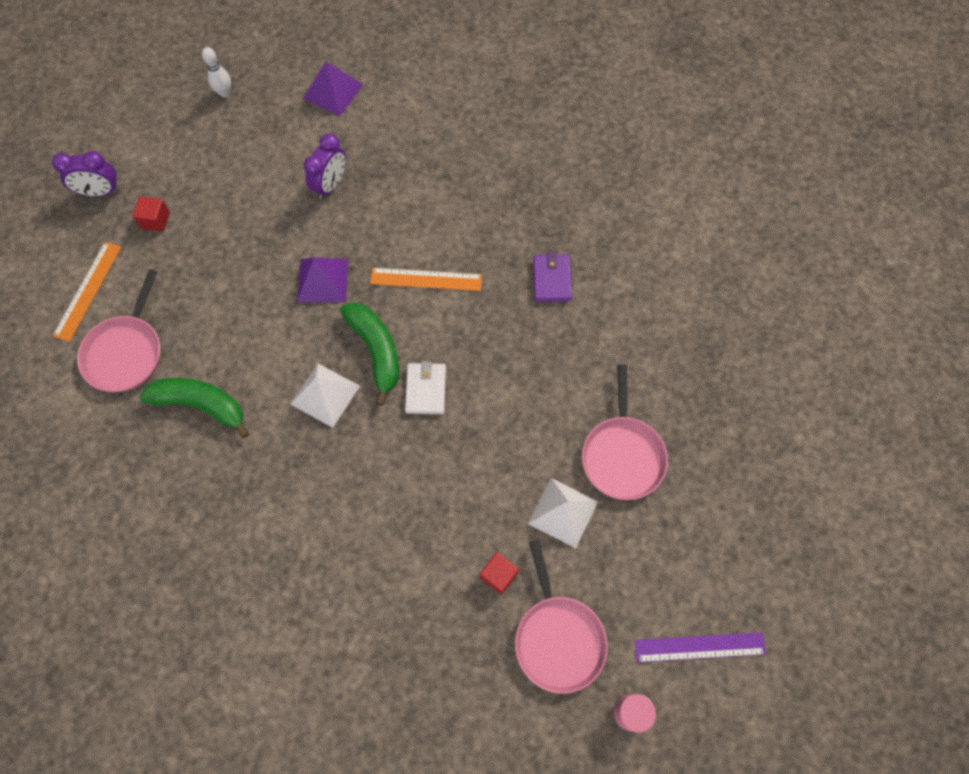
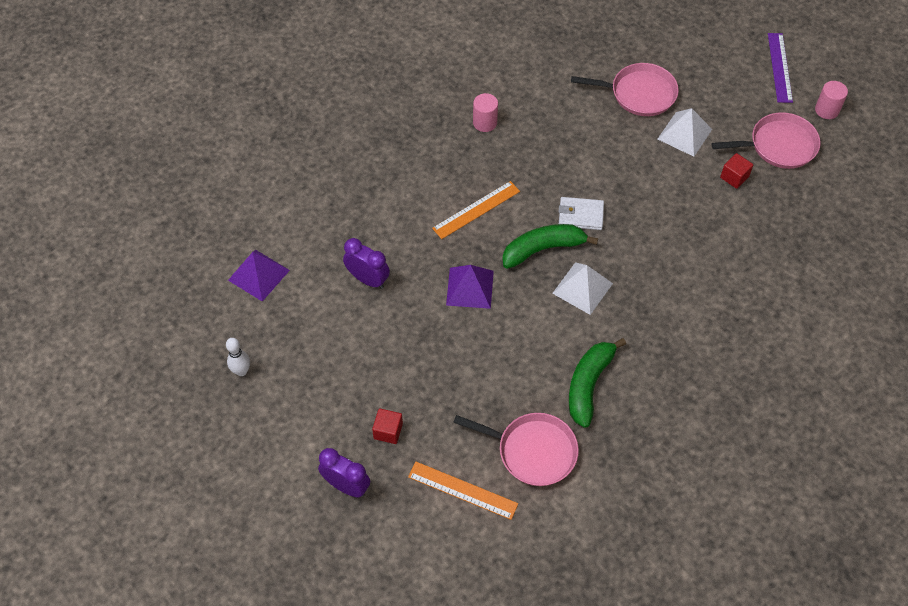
camera: 85 degrees left, 10 degrees down
purple clock [52,151,120,197] -> purple clock turned 60 degrees counterclockwise [318,448,370,497]
orange ruler [370,268,482,291] -> orange ruler turned 45 degrees clockwise [432,181,520,239]
purple wallet [533,253,572,302] -> pink cylinder [473,93,498,132]

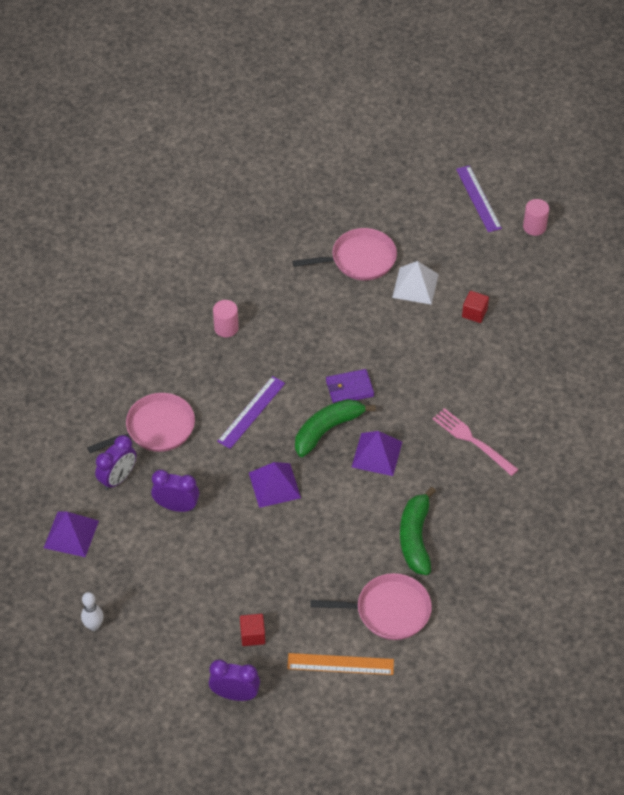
camera: 20 degrees left, 5 degrees down
orange ruler [432,181,520,239] -> purple ruler [217,376,285,449]
white pyramid [552,262,613,315] -> purple pyramid [352,431,402,476]
white wallet [559,197,604,230] -> purple wallet [326,369,374,403]
pink pan [711,112,821,169] -> pink pan moved to [87,393,195,453]
none -> purple clock [95,435,136,490]
none -> pink fork [433,408,519,476]

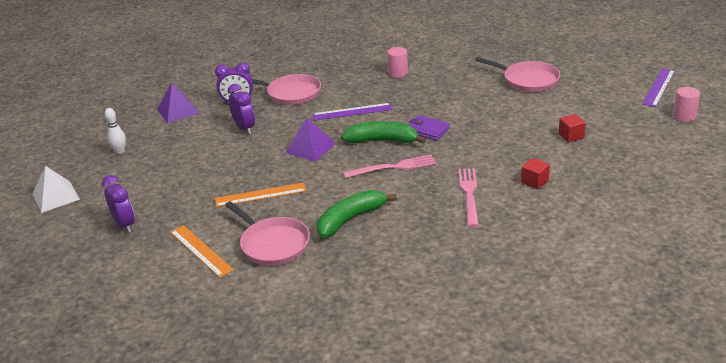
camera: 50 degrees right, 20 degrees down
red cube [240,614,265,646] -> red cube moved to [521,158,550,189]
purple pyramid [352,431,402,476] -> pink fork [343,155,436,178]
white pyramid [392,261,439,305] -> white pyramid moved to [32,166,80,213]
none -> orange ruler [215,183,306,207]

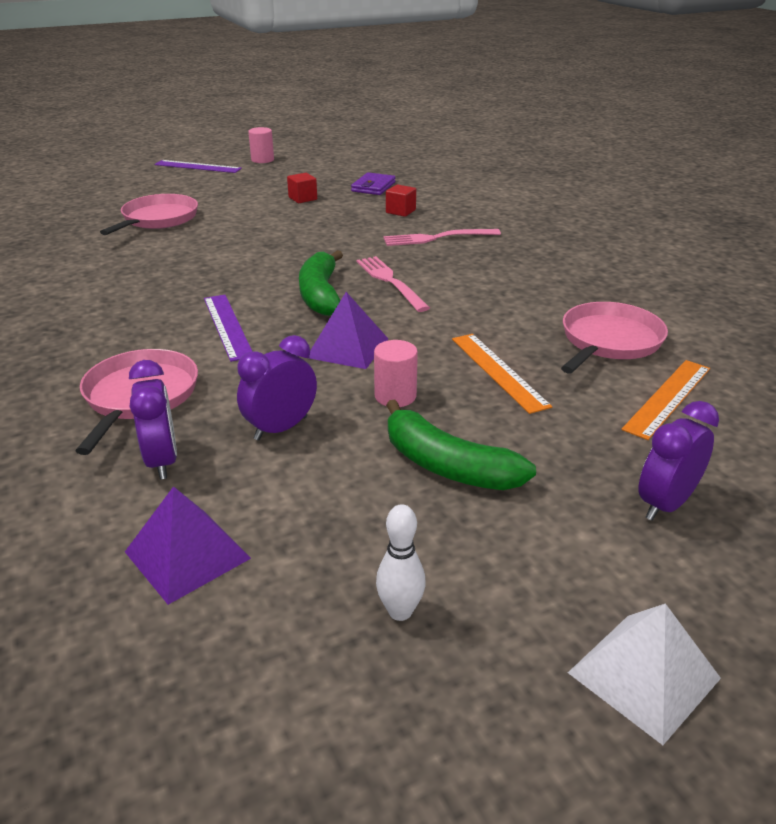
camera: 105 degrees left, 0 degrees up
green banana [317,190,397,238] -> green banana moved to [386,399,536,490]
pink cylinder [387,47,408,78] -> pink cylinder moved to [374,340,418,407]
purple wallet [408,115,450,141] -> purple wallet moved to [351,172,396,195]

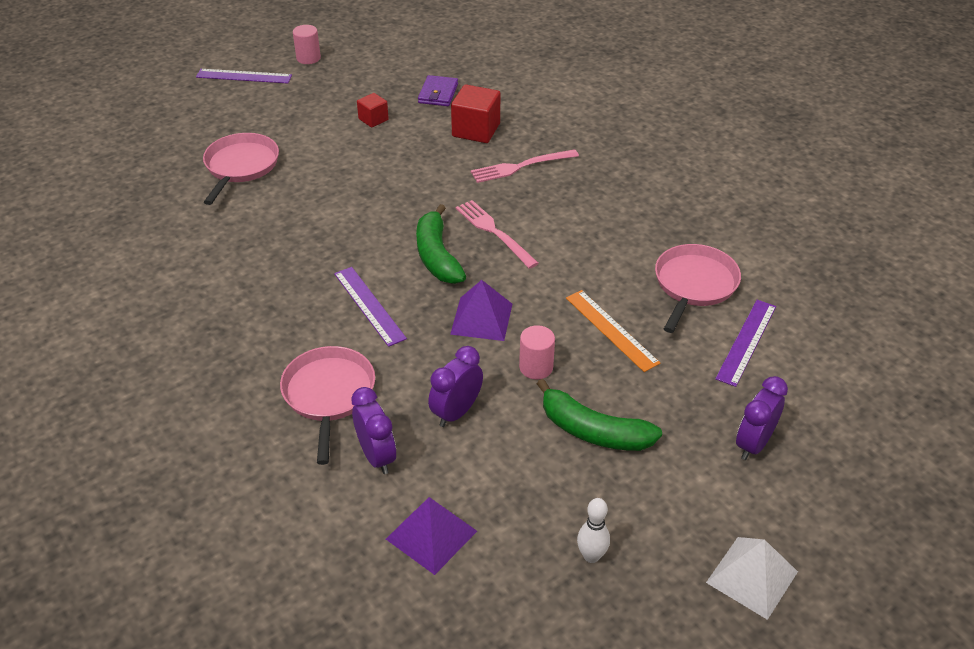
camera: 10 degrees left, 10 degrees up
red cube [386,184,416,217] -> red cube [451,84,500,143], size x1.73
orange ruler [622,360,710,440] -> purple ruler [715,300,776,387]

